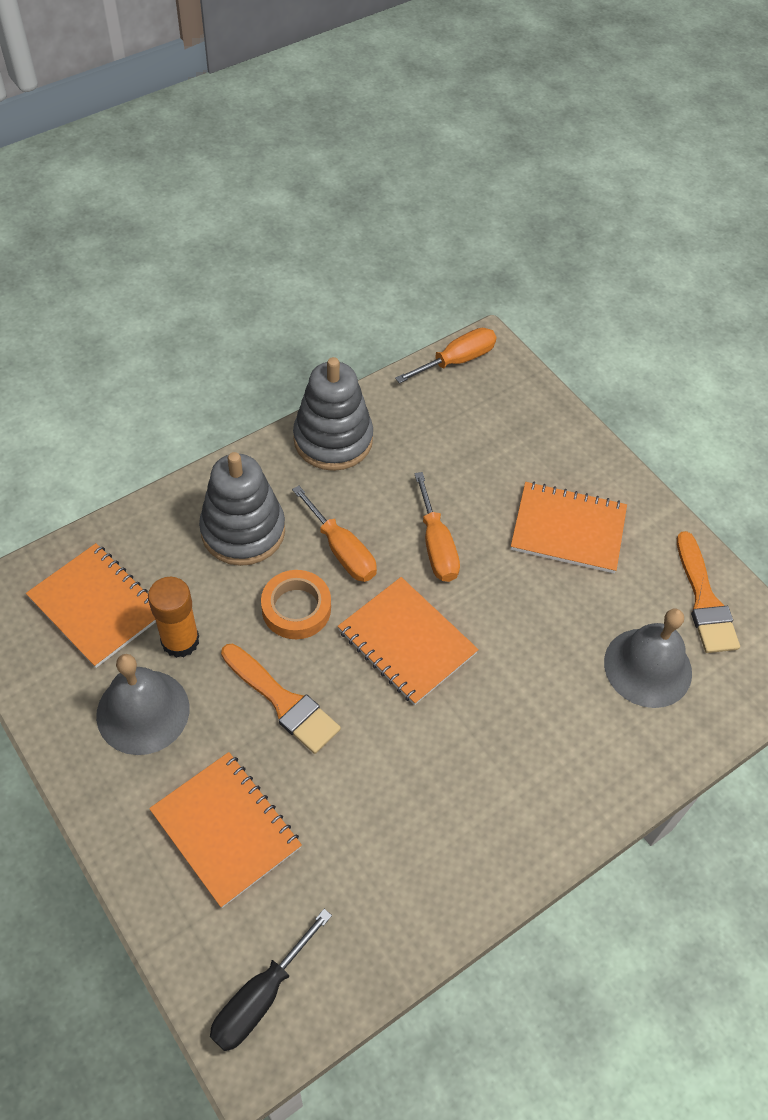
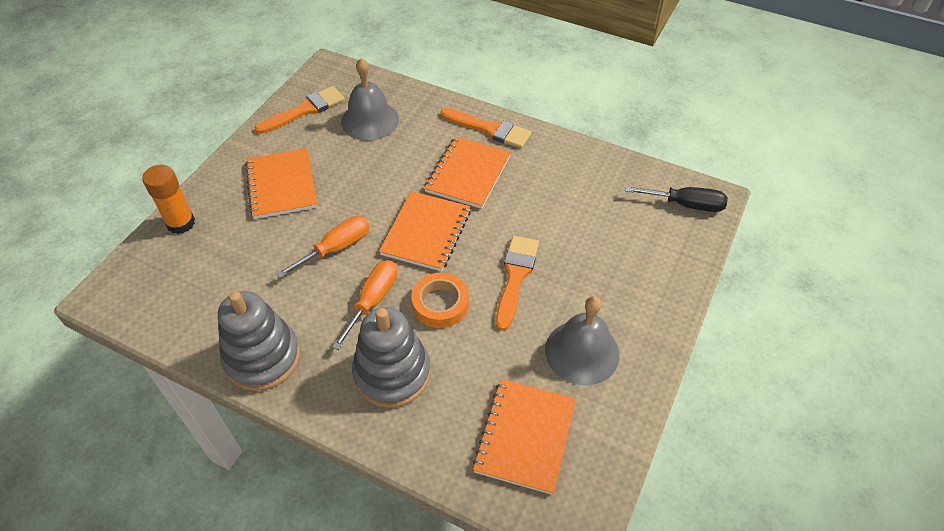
camera: 115 degrees left, 5 degrees down
orange glue stick [148,577,199,658] -> orange glue stick moved to [142,164,195,234]
orange notebook [149,752,302,908] -> orange notebook moved to [424,137,511,209]
orange screwdriver [395,328,496,383] -> none
none -> orange brush [440,108,532,148]

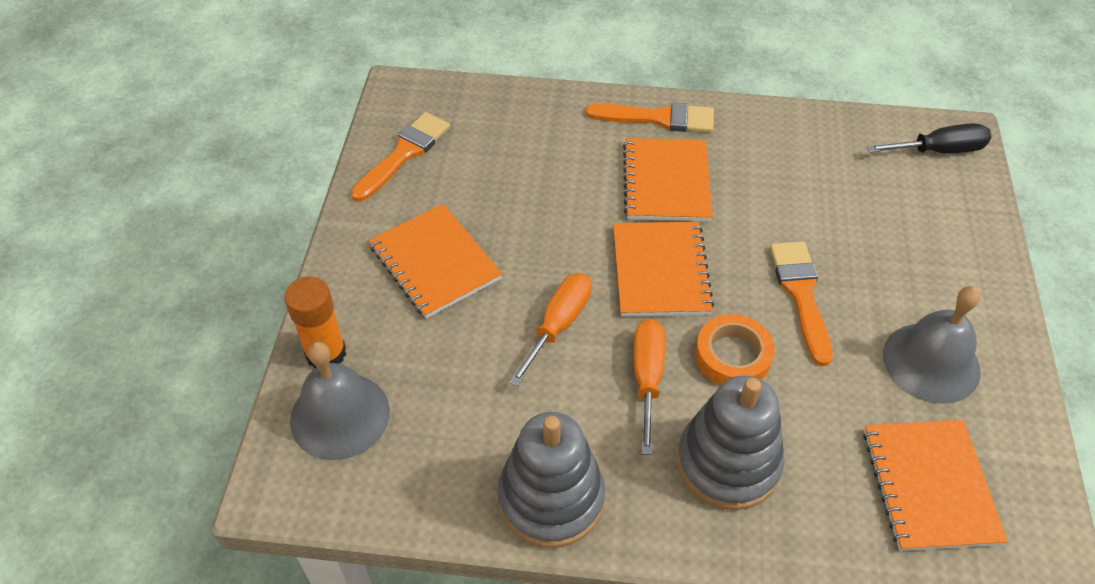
camera: 20 degrees left, 0 degrees up
grey bell [341,58,399,141] -> grey bell moved to [290,342,390,460]

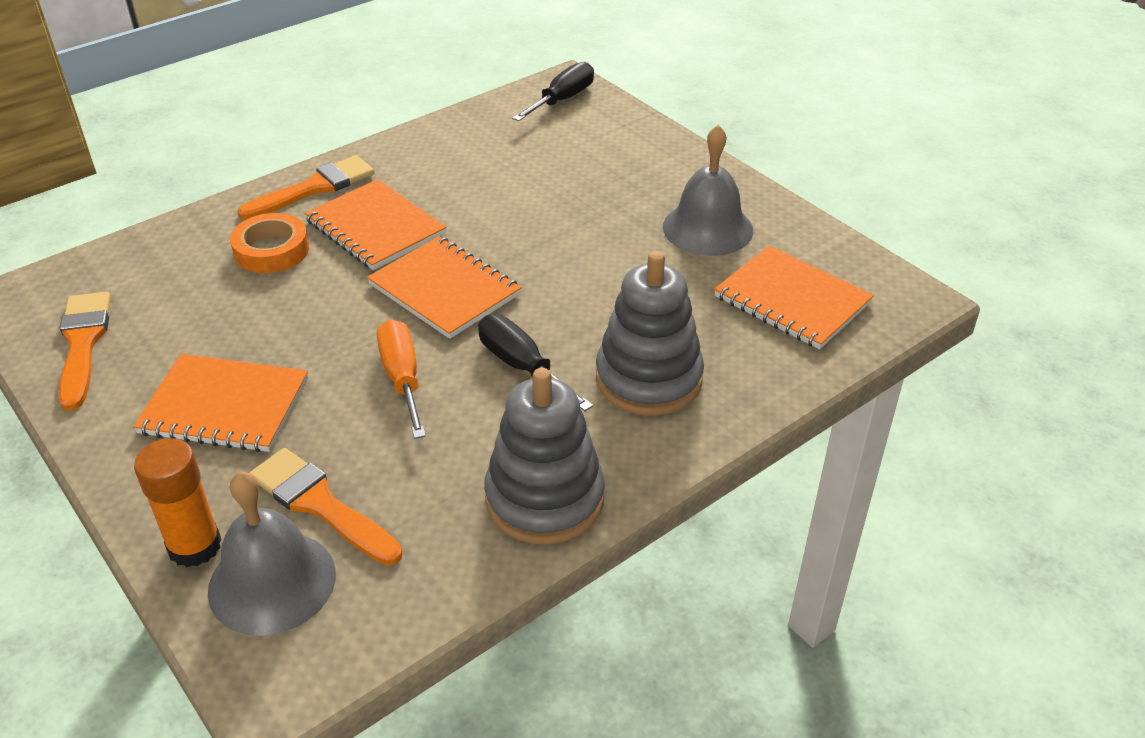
camera: 45 degrees left, 10 degrees down
orange screwdriver [634,319,665,455] -> black screwdriver [478,315,593,411]
orange tape [695,314,775,386] -> orange tape moved to [230,213,309,273]
orange brush [770,241,832,366] -> orange brush moved to [250,448,403,565]

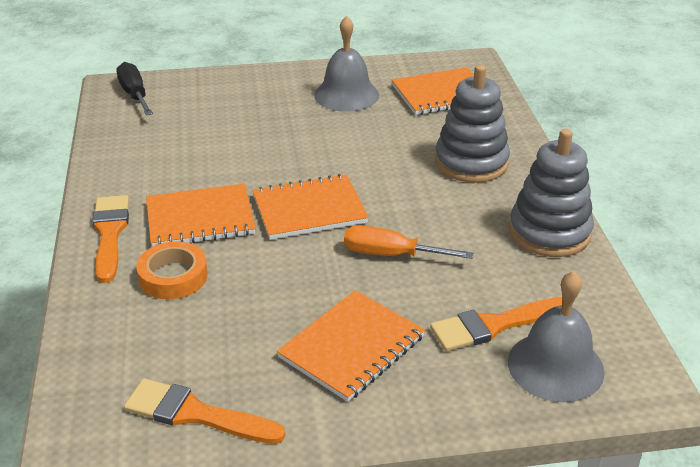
camera: 60 degrees left, 5 degrees down
orange glue stick [134,438,222,567] -> none
black screwdriver [478,315,593,411] -> none

